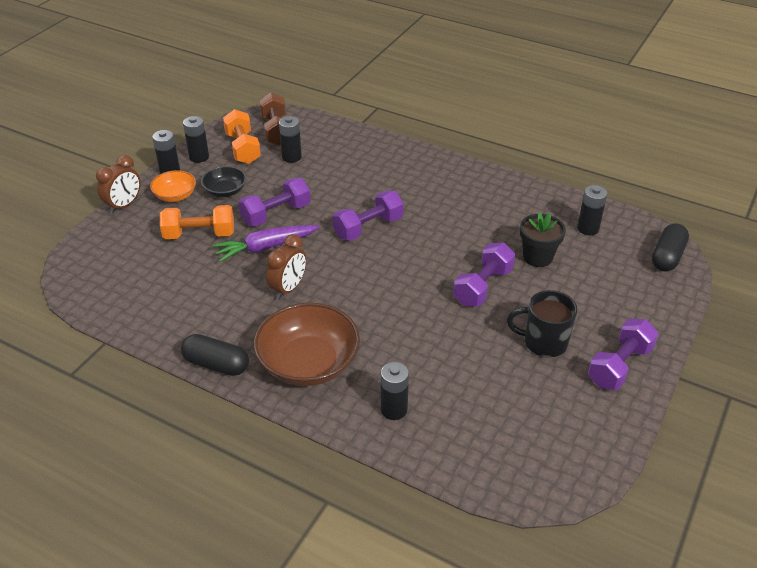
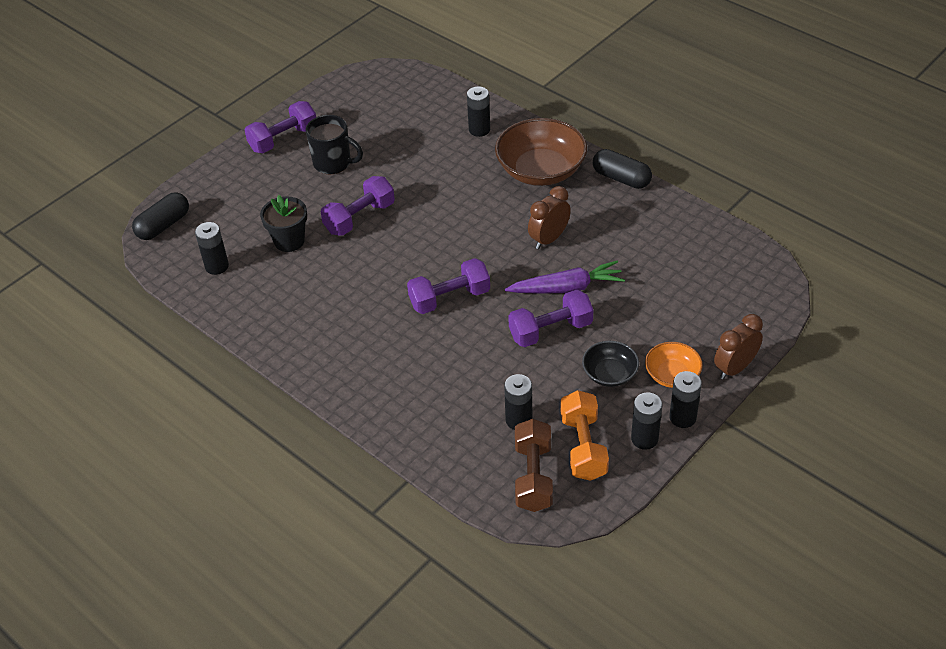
camera: 165 degrees left, 5 degrees up
orange dumbbell [160,205,234,239] -> none

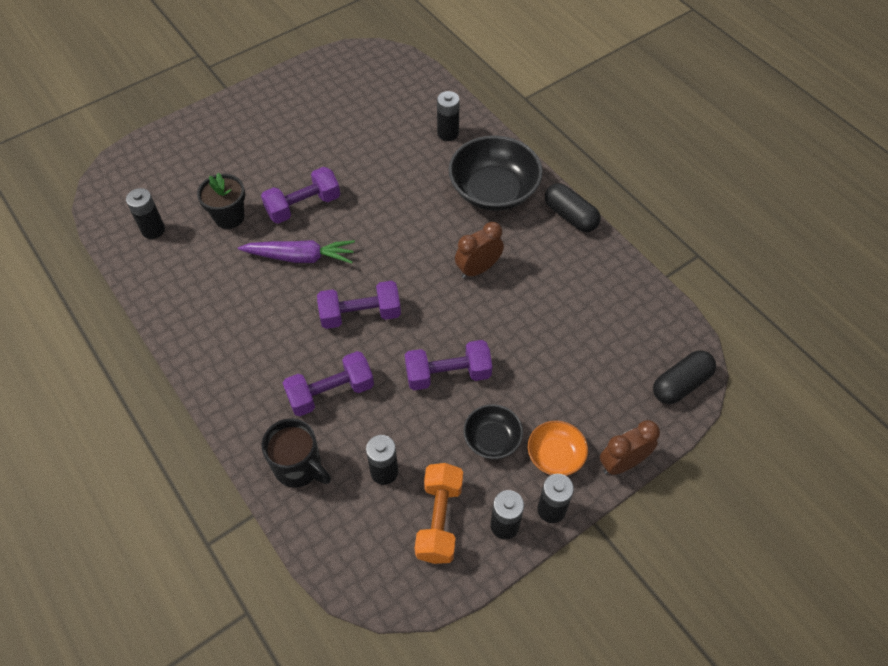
camera: 10 degrees right, 10 degrees up
black capsule [132,192,189,240] -> black capsule moved to [653,350,716,404]
purple dumbbell [245,101,316,153] -> purple dumbbell moved to [283,351,374,416]
black mug [306,115,363,174] -> black mug moved to [261,418,331,488]
brown bowl [495,118,587,186] -> black bowl [448,136,543,211]
purple carrot [505,261,625,294] -> purple carrot moved to [238,240,355,263]
brown dumbbell [515,419,553,512] -> none

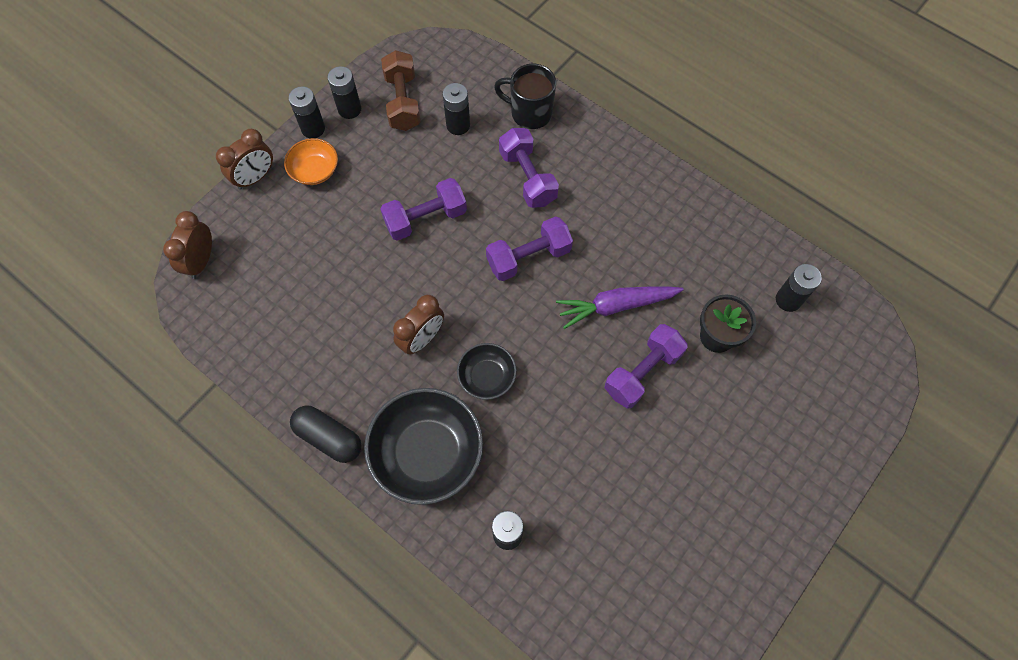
camera: 165 degrees right, 10 degrees up
purple dumbbell [283,351,374,416] -> purple dumbbell turned 75 degrees counterclockwise [499,128,559,208]
orange dumbbell [415,463,463,564] -> brown dumbbell [381,50,421,131]
black bowl [463,404,523,459] -> black bowl moved to [457,343,517,400]
black capsule [653,350,716,404] -> brown clock [163,211,212,279]

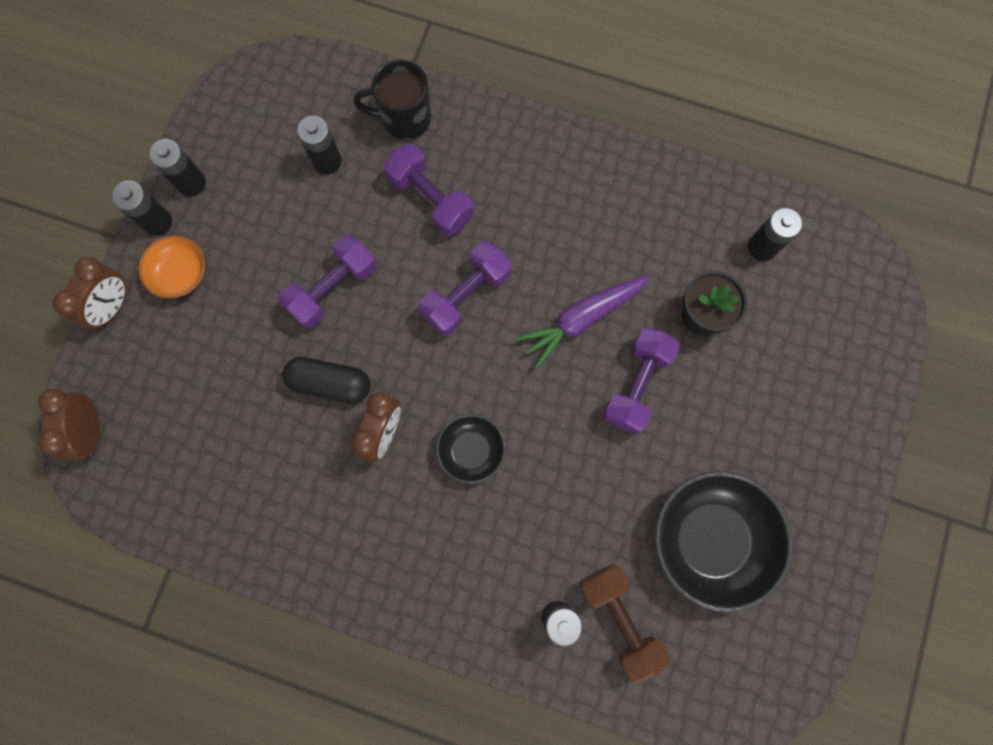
camera: 20 degrees left, 10 degrees up
black capsule [290,405,361,463] -> black capsule moved to [282,357,371,403]
black bowl [364,388,483,505] -> black bowl moved to [655,471,793,612]
brown dumbbell [381,50,421,131] -> brown dumbbell moved to [580,564,671,684]

